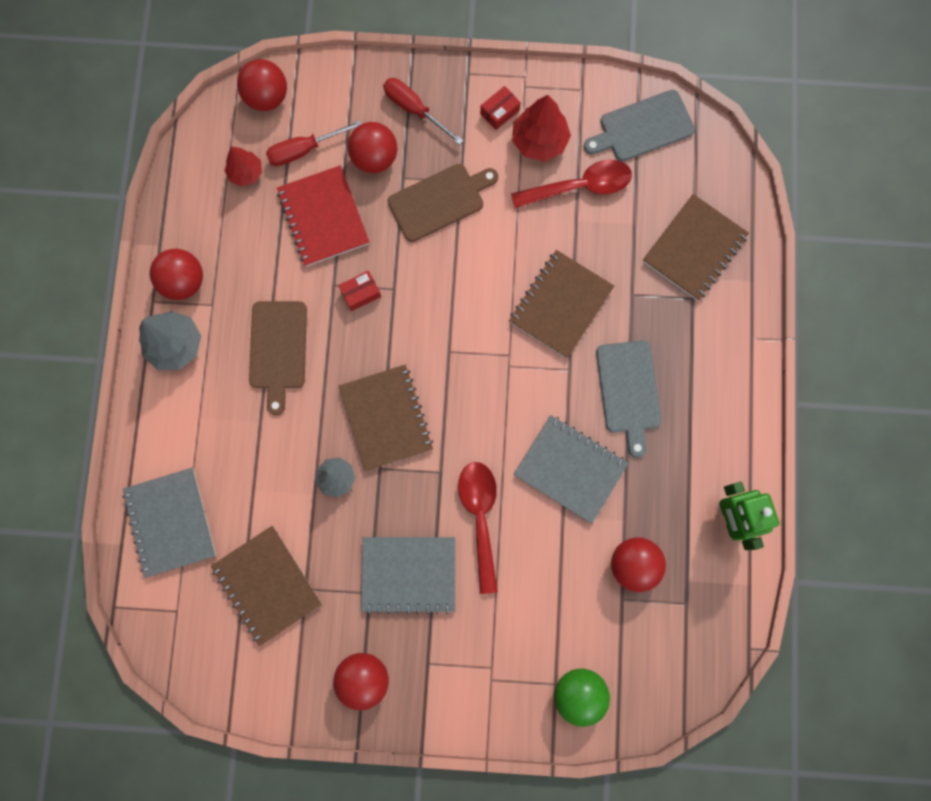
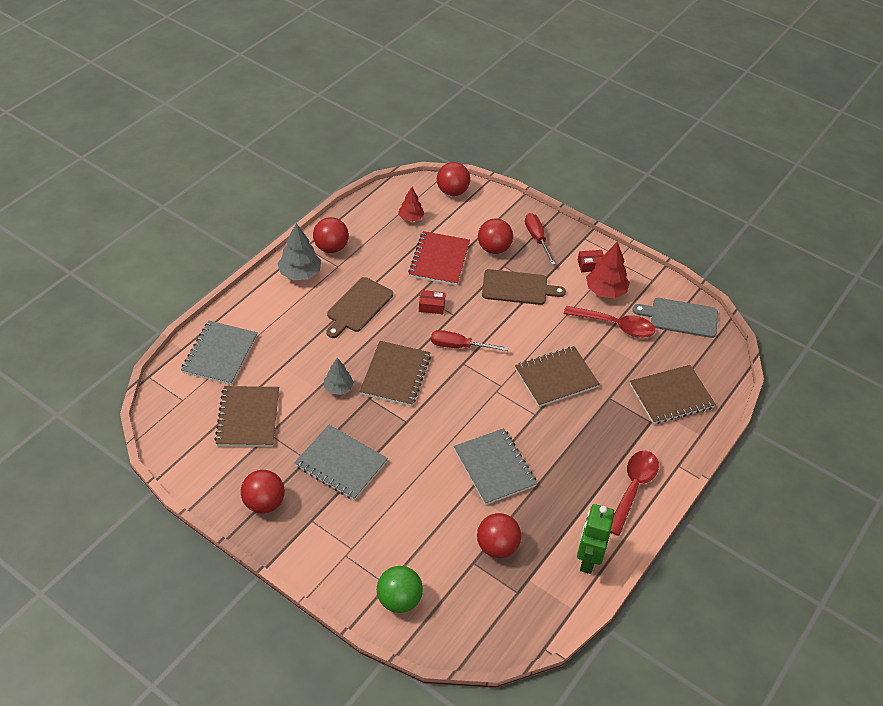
camera: 30 degrees right, 30 degrees down
red screwdriver [266,120,361,166] -> red screwdriver moved to [431,330,508,351]
red spoon [458,462,498,594] -> red spoon moved to [610,451,659,536]
grey cutting board [596,340,661,458] -> none

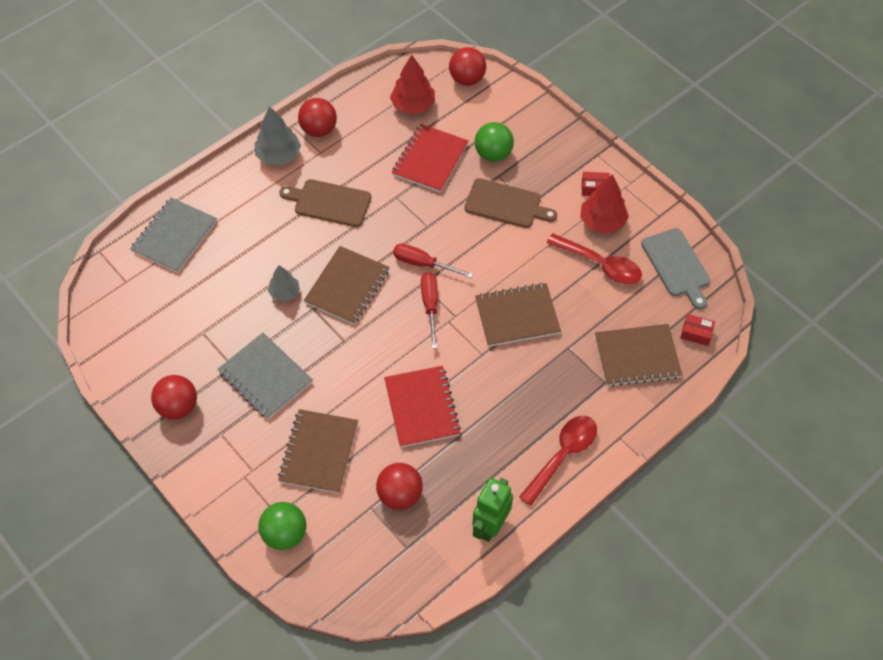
camera: 15 degrees right, 10 degrees up
brown notebook [214,386,279,447] -> brown notebook moved to [278,409,358,493]
brown cutting board [326,277,393,338] -> brown cutting board turned 60 degrees clockwise [279,179,371,227]
red tree [398,187,424,222] -> red tree [390,55,435,114], size x1.57
red box [419,290,446,314] -> red box moved to [680,314,715,346]
grey notebook [454,428,537,505] -> red notebook [384,366,461,447]
red ball [478,219,513,254] -> green ball [475,122,514,162]
red screwdriver [525,213,556,265] -> red screwdriver moved to [421,272,438,349]
grey cutting board [633,298,718,338] -> grey cutting board turned 135 degrees counterclockwise [641,228,710,309]

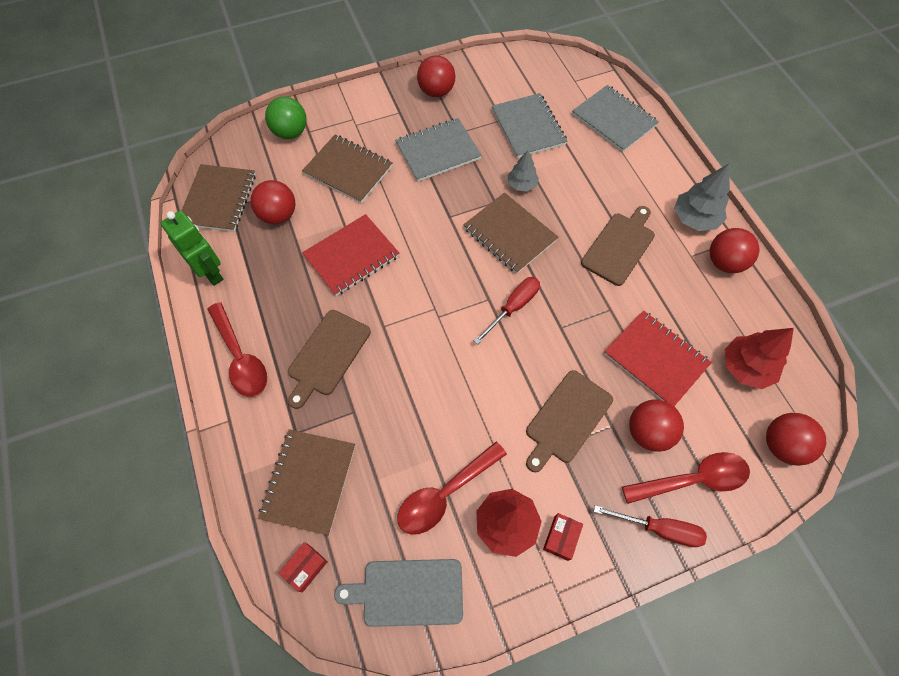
camera: 110 degrees right, 5 degrees up
red notebook [384,366,461,447] -> red notebook turned 45 degrees counterclockwise [302,214,400,296]
red screwdriver [421,272,438,349] -> red screwdriver moved to [594,505,707,547]
green ball [475,122,514,162] -> red ball [629,400,684,452]
brown notebook [475,282,561,347] -> brown notebook moved to [181,164,256,232]
none -> brown cutting board [288,310,371,409]
none -> grey notebook [492,93,568,158]
none -> red spoon [622,452,750,504]

